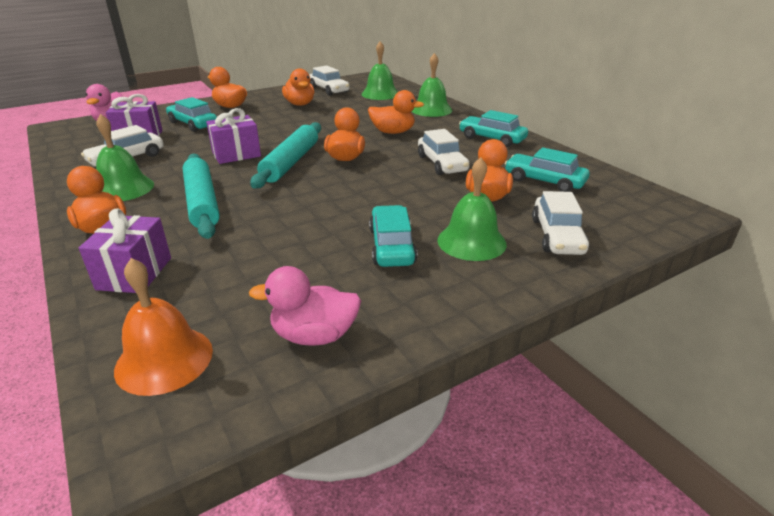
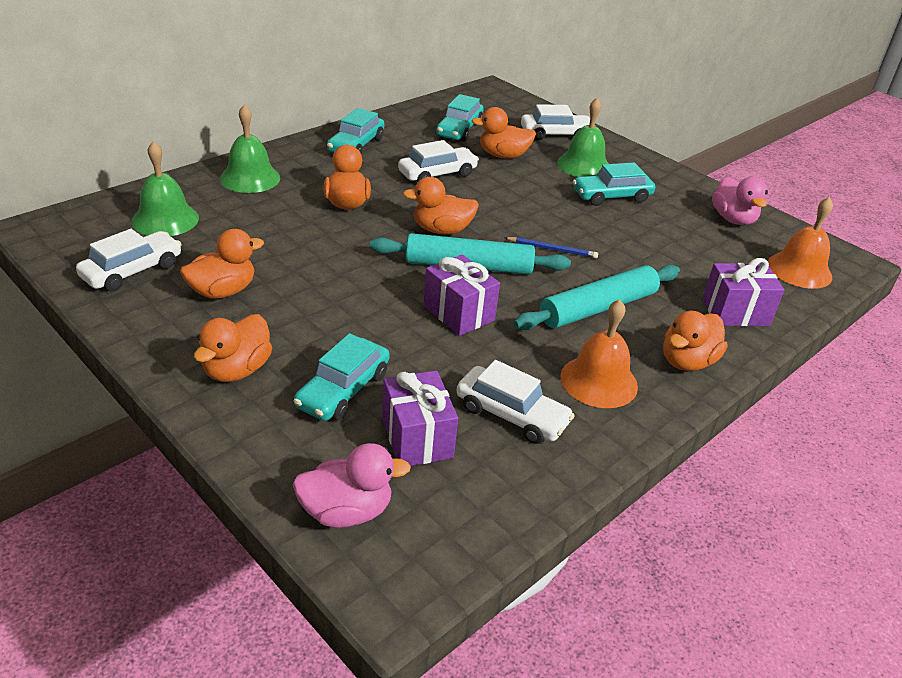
camera: 105 degrees left, 5 degrees up
green bell [96,114,154,201] -> orange bell [560,299,638,408]
none -> blue pencil [504,237,598,259]

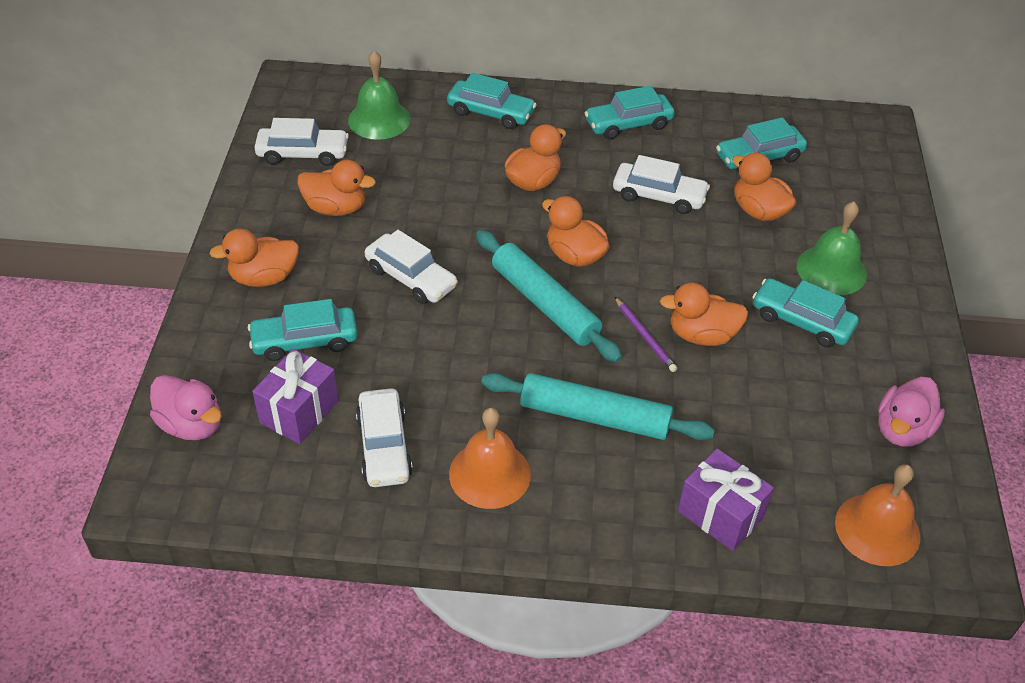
camera: 50 degrees right, 10 degrees up
green bell [220,104,280,193] -> turquoise car [447,73,537,129]
purple gift [423,255,500,336] -> none
blue pencil [504,237,598,259] -> purple pencil [615,297,677,372]
white car [521,104,590,141] -> white car moved to [365,230,458,304]
orange duck [663,311,728,371] -> orange duck moved to [660,283,748,346]

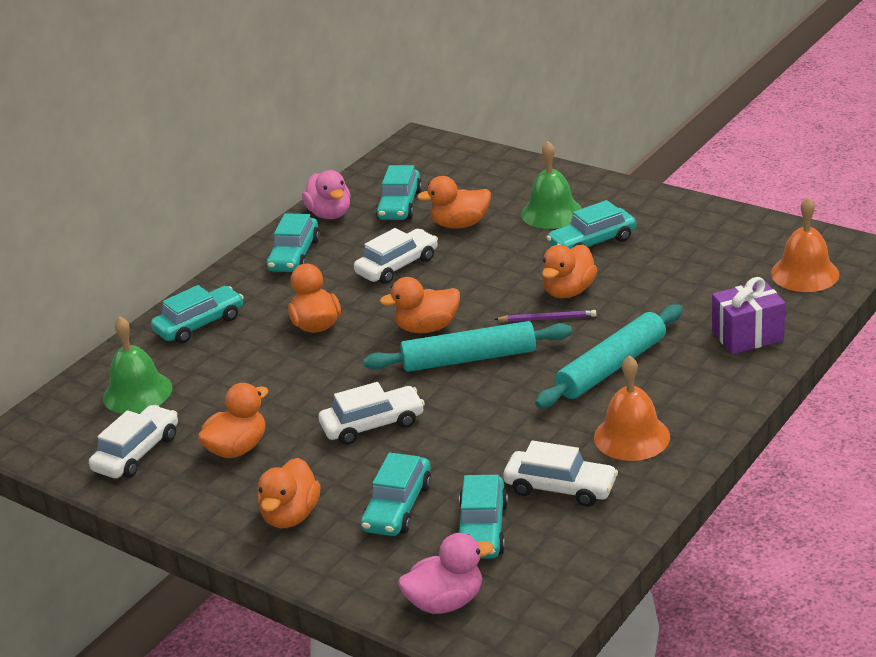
camera: 55 degrees left, 15 degrees down
purple gift [252,349,339,444] -> turquoise car [459,475,508,559]
pink duck [878,377,945,447] -> pink duck moved to [302,170,351,219]

